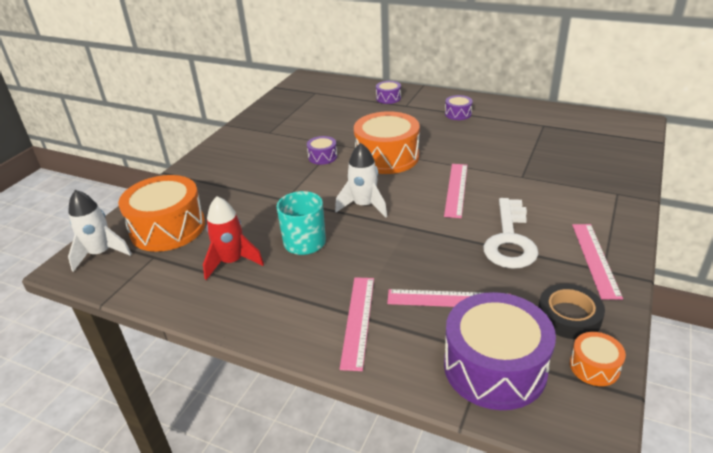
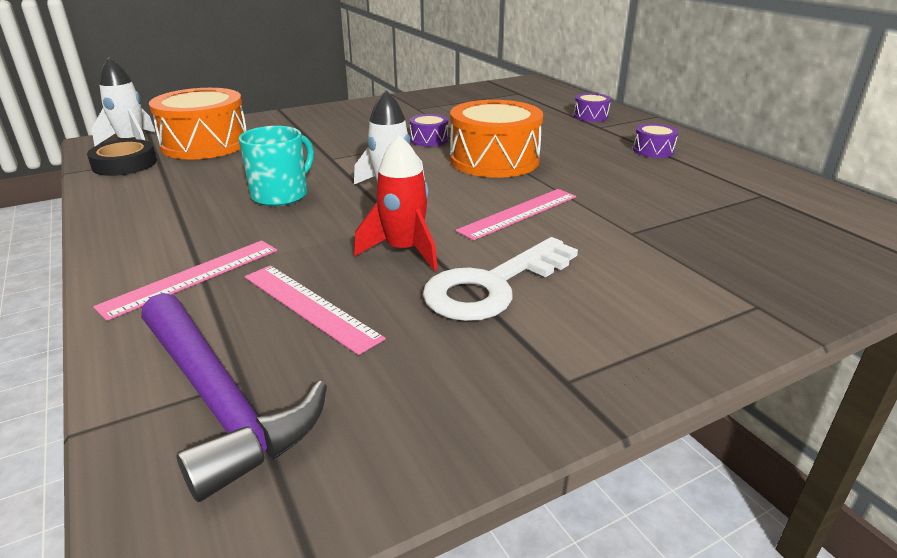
camera: 35 degrees right, 5 degrees down
red rocket [203,196,264,280] -> red rocket moved to [354,135,438,271]
purple drum [444,292,556,410] -> purple hammer [141,293,327,502]
black tape [538,284,605,339] -> black tape moved to [87,139,157,176]
orange drum [570,332,626,386] -> none
pink ruler [572,224,623,300] -> none

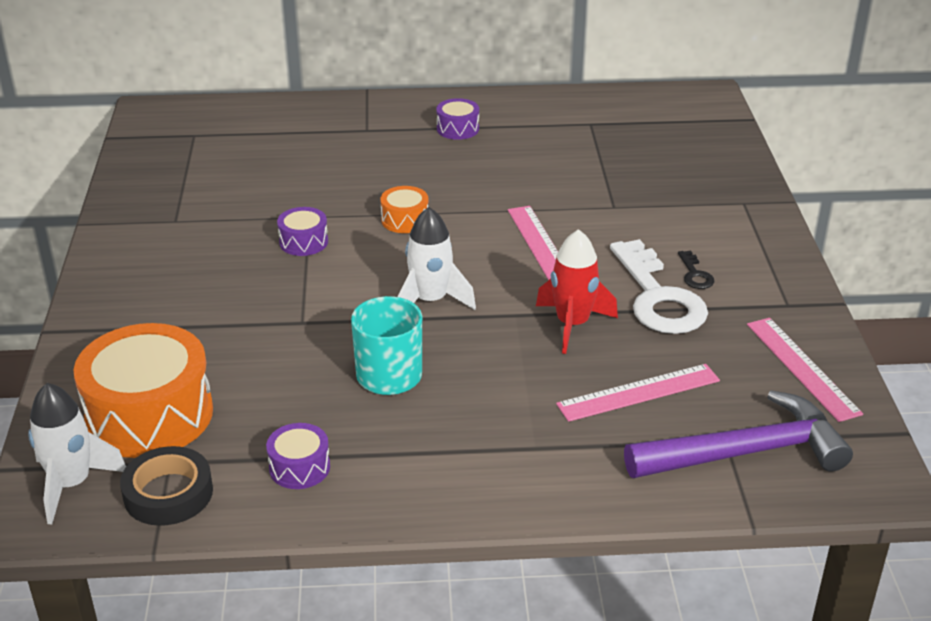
camera: 65 degrees left, 5 degrees up
pink ruler [93,240,277,321] -> pink ruler moved to [747,318,863,422]
orange drum [450,100,543,178] -> orange drum [380,186,428,233], size x0.46
purple drum [574,93,611,122] -> purple drum moved to [266,423,330,489]
none -> black key [678,251,714,289]

